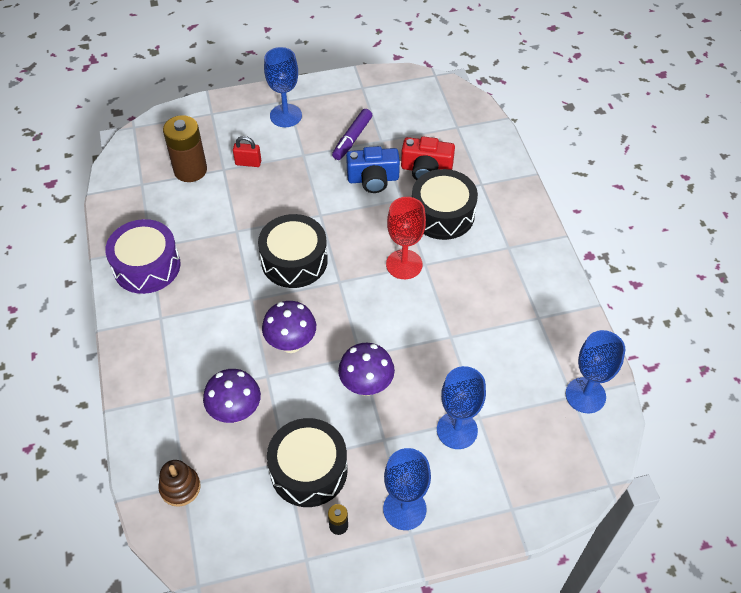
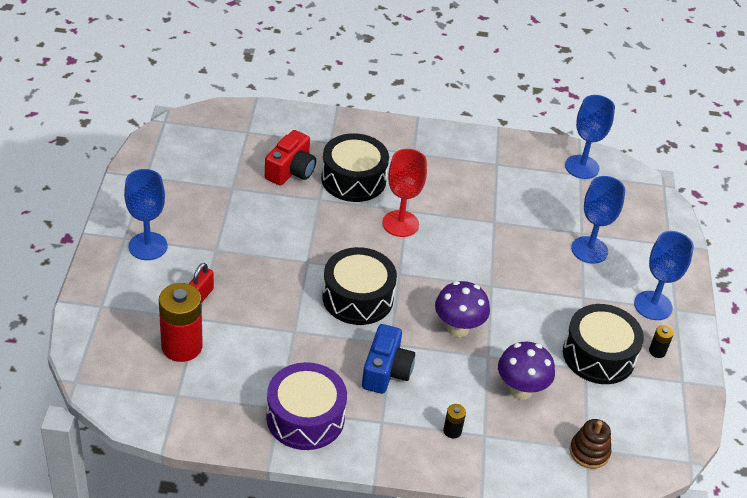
camera: 75 degrees left, 10 degrees down
brown battery [163,115,207,182] -> red battery [159,283,203,362]
purple marker [332,109,372,160] -> none
purple mushroom [338,343,395,396] -> none
blue camera [346,146,400,193] -> blue camera moved to [362,324,415,394]
none -> black battery [443,404,466,439]

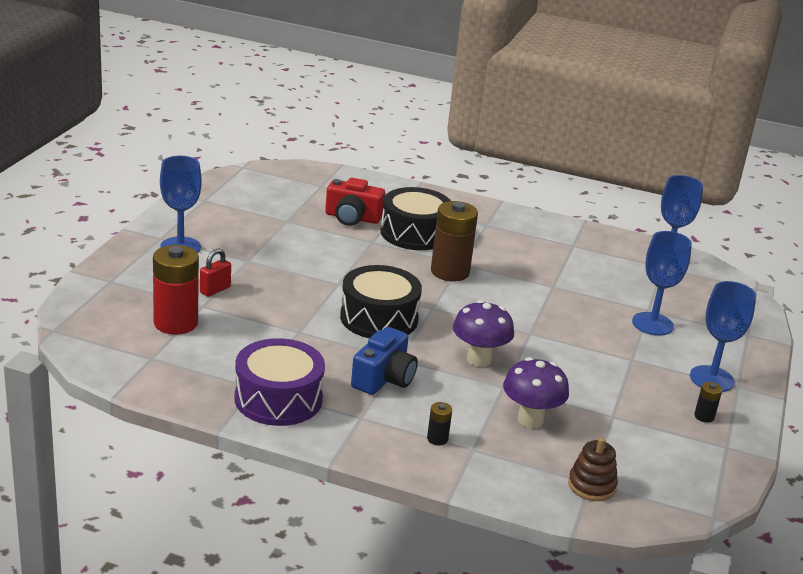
camera: 15 degrees right, 15 degrees down
red camera [265,130,316,186] -> red camera turned 60 degrees clockwise [325,178,385,226]
red goblet [382,149,427,237] -> brown battery [431,201,478,282]
black drum [563,304,644,384] -> none

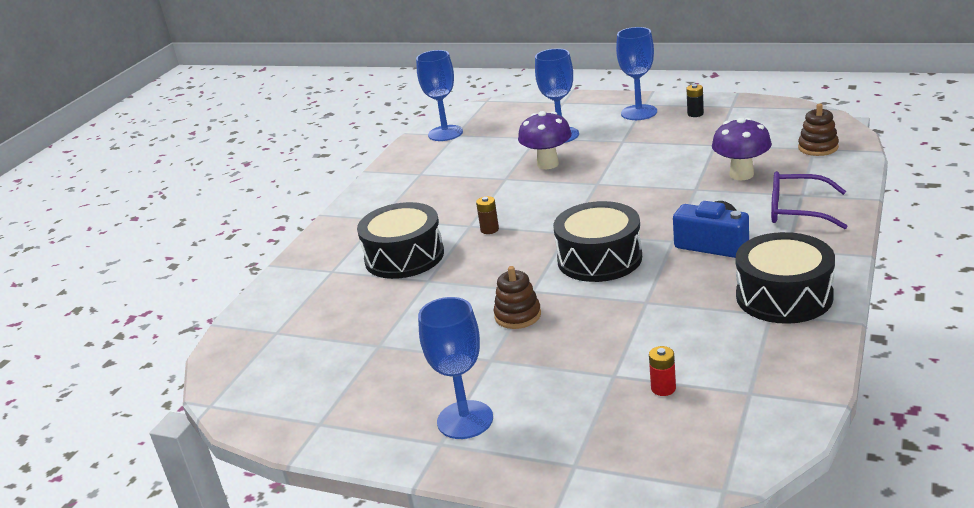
camera: 80 degrees left, 0 degrees up
red battery [153,245,199,335] -> red battery [649,346,676,396], size x0.44
red padlock [200,249,231,297] -> none
purple drum [234,338,325,426] -> black drum [736,232,835,324]
red camera [325,178,385,226] -> none
black battery [427,402,452,445] -> purple glasses [771,171,848,229]
brown battery [431,201,478,282] -> brown battery [476,196,499,234], size x0.44
purple mushroom [453,300,514,367] -> purple mushroom moved to [518,111,572,169]
none -> brown stacking toy [494,266,541,329]

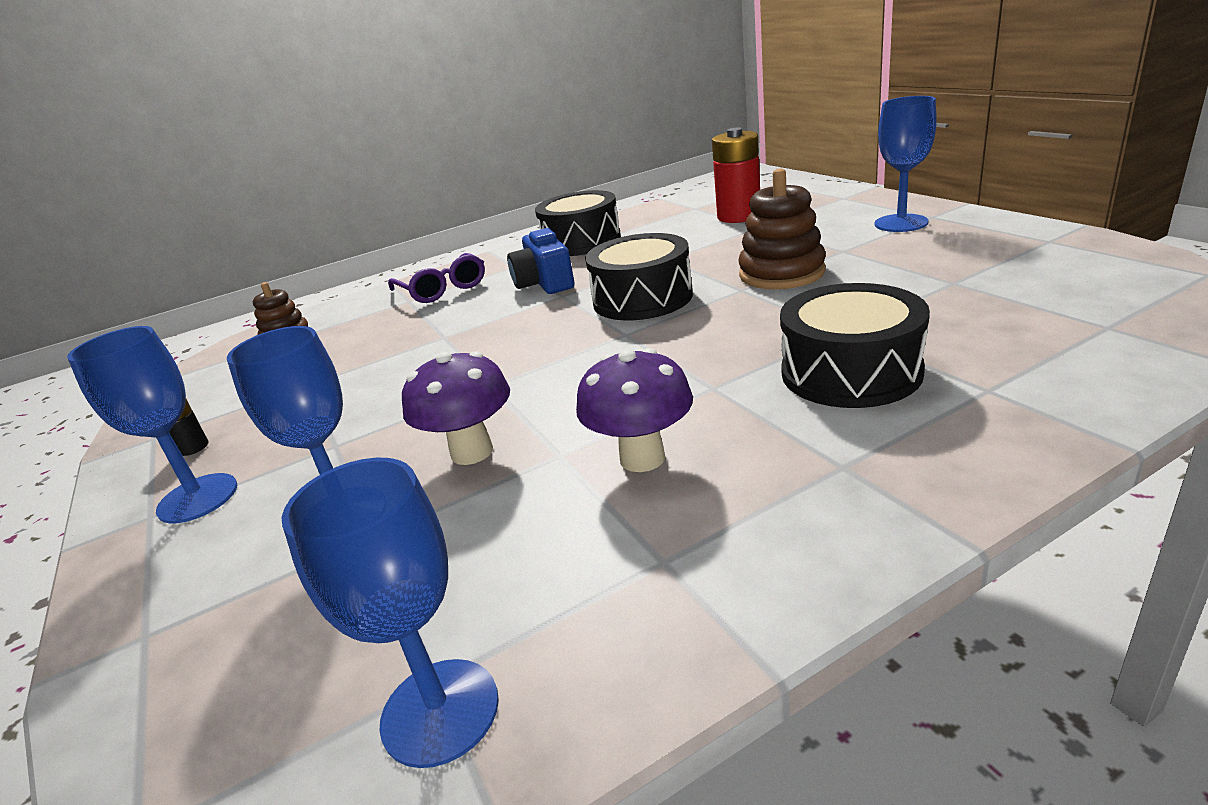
camera: 140 degrees left, 0 degrees up
brown battery [476,196,499,234] -> none
brown stacking toy [494,266,541,329] -> brown stacking toy [738,168,826,289], size x1.61
red battery [649,346,676,396] -> red battery [712,127,760,223], size x2.27
purple mushroom [712,118,772,180] -> purple mushroom moved to [576,348,693,472]

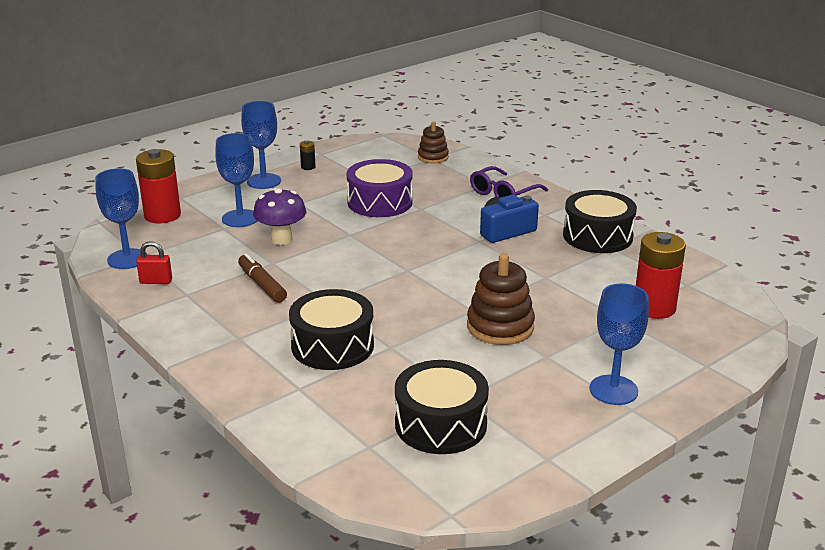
camera: 75 degrees right, 0 degrees up
purple mushroom [576,348,693,472] -> brown marker [238,253,287,303]
black drum [585,233,693,320] -> black drum moved to [395,360,489,454]
none -> red battery [136,149,181,224]
none -> red padlock [136,241,172,284]
none -> purple drum [347,159,413,217]

